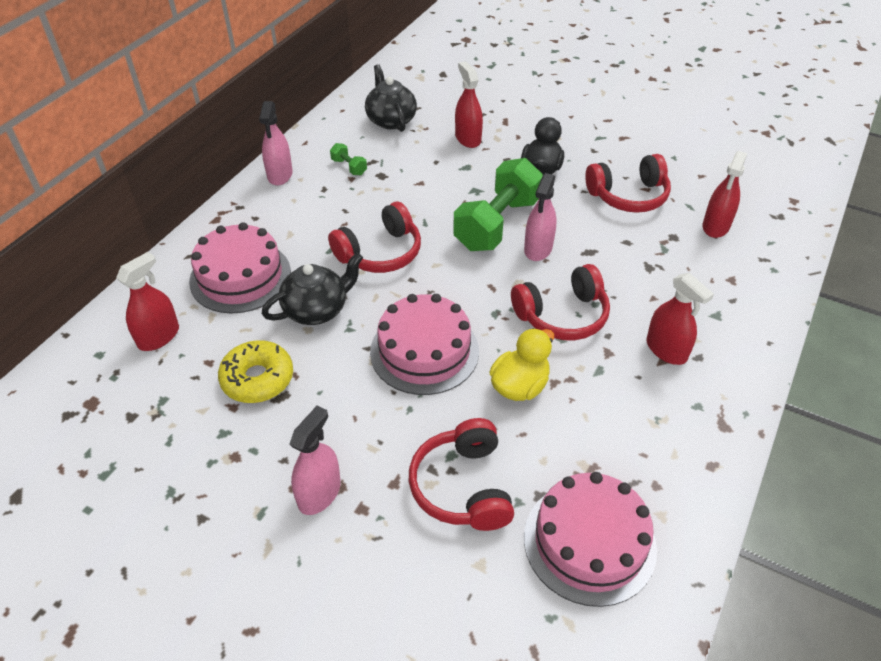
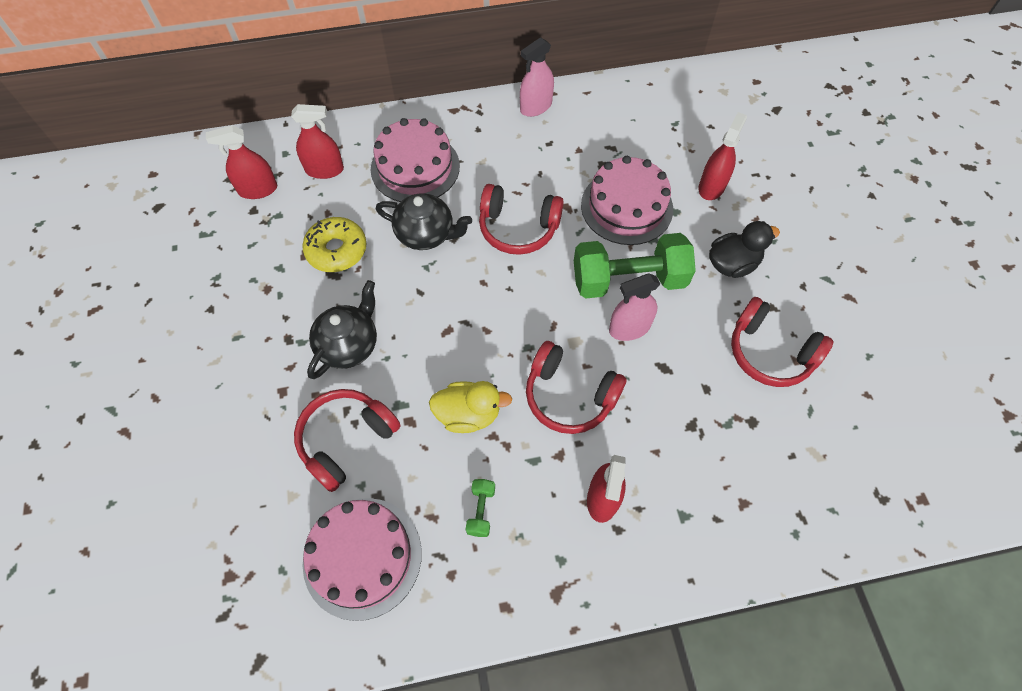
camera: 50 degrees right, 15 degrees up
pink spray bottle [289,406,341,515] -> none
green dumbbell [330,143,367,175] -> green dumbbell moved to [466,479,495,537]
black teapot [365,64,417,132] -> black teapot moved to [307,280,377,379]
pink cake [370,294,479,395] -> pink cake moved to [581,156,673,245]
red spray bottle [703,151,747,238] -> red spray bottle moved to [206,125,277,199]

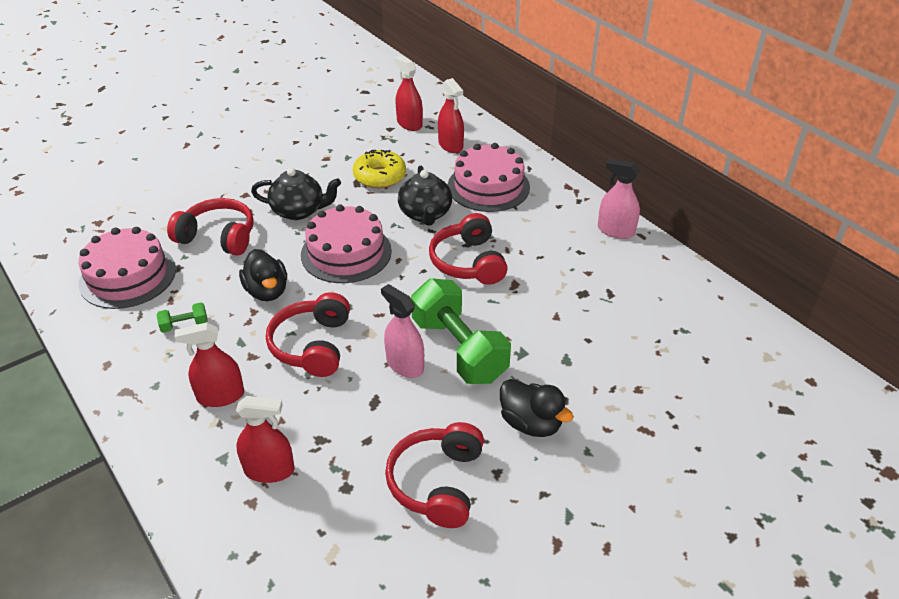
camera: 65 degrees right, 20 degrees down
yellow duck [429,381,512,433] -> black duck [239,249,287,301]
pink cake [581,156,673,245] -> pink cake moved to [301,205,392,283]
red spray bottle [698,112,747,200] -> red spray bottle moved to [236,396,294,483]

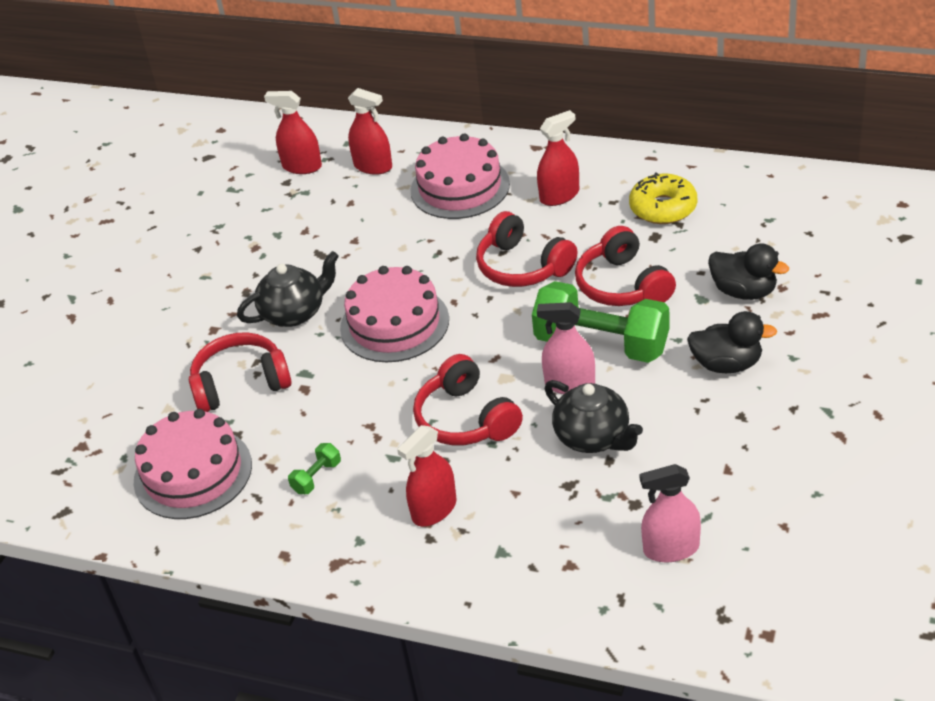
camera: 30 degrees left, 0 degrees up
red spray bottle [236,396,294,483] -> red spray bottle moved to [537,110,579,206]
black duck [239,249,287,301] -> black duck moved to [708,243,789,300]
yellow donut [353,150,406,188] -> yellow donut moved to [629,172,697,224]
red headphones [385,422,484,528] -> red headphones moved to [575,226,676,306]
black teapot [398,166,452,226] -> black teapot moved to [545,380,643,453]
pink spray bottle [598,159,640,239] -> pink spray bottle moved to [639,464,701,562]

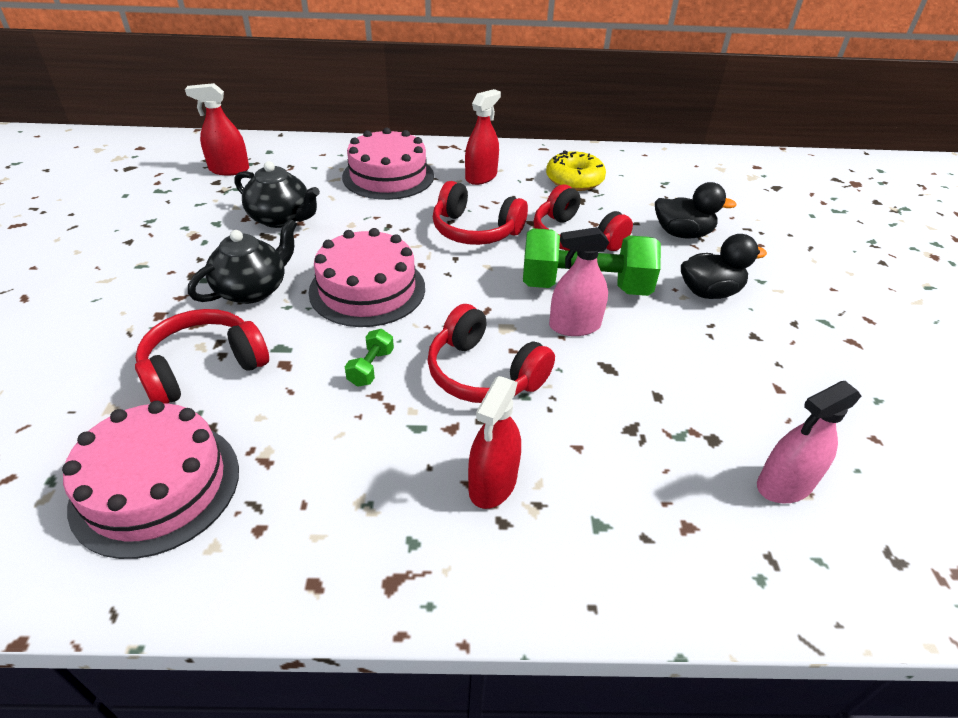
camera: 25 degrees left, 0 degrees up
green dumbbell [288,443,341,494] -> green dumbbell moved to [345,329,394,387]
red spray bottle [348,88,392,175] -> none
black teapot [545,380,643,453] -> black teapot moved to [235,161,320,228]

